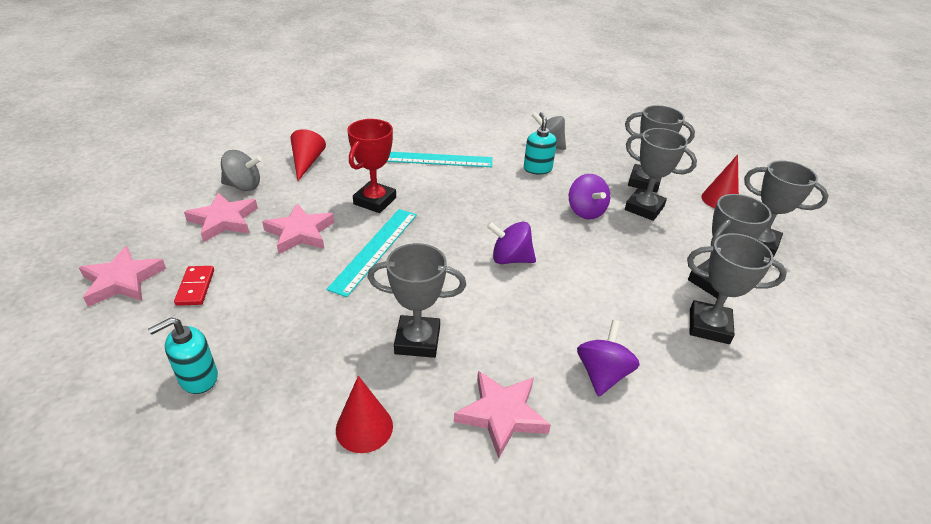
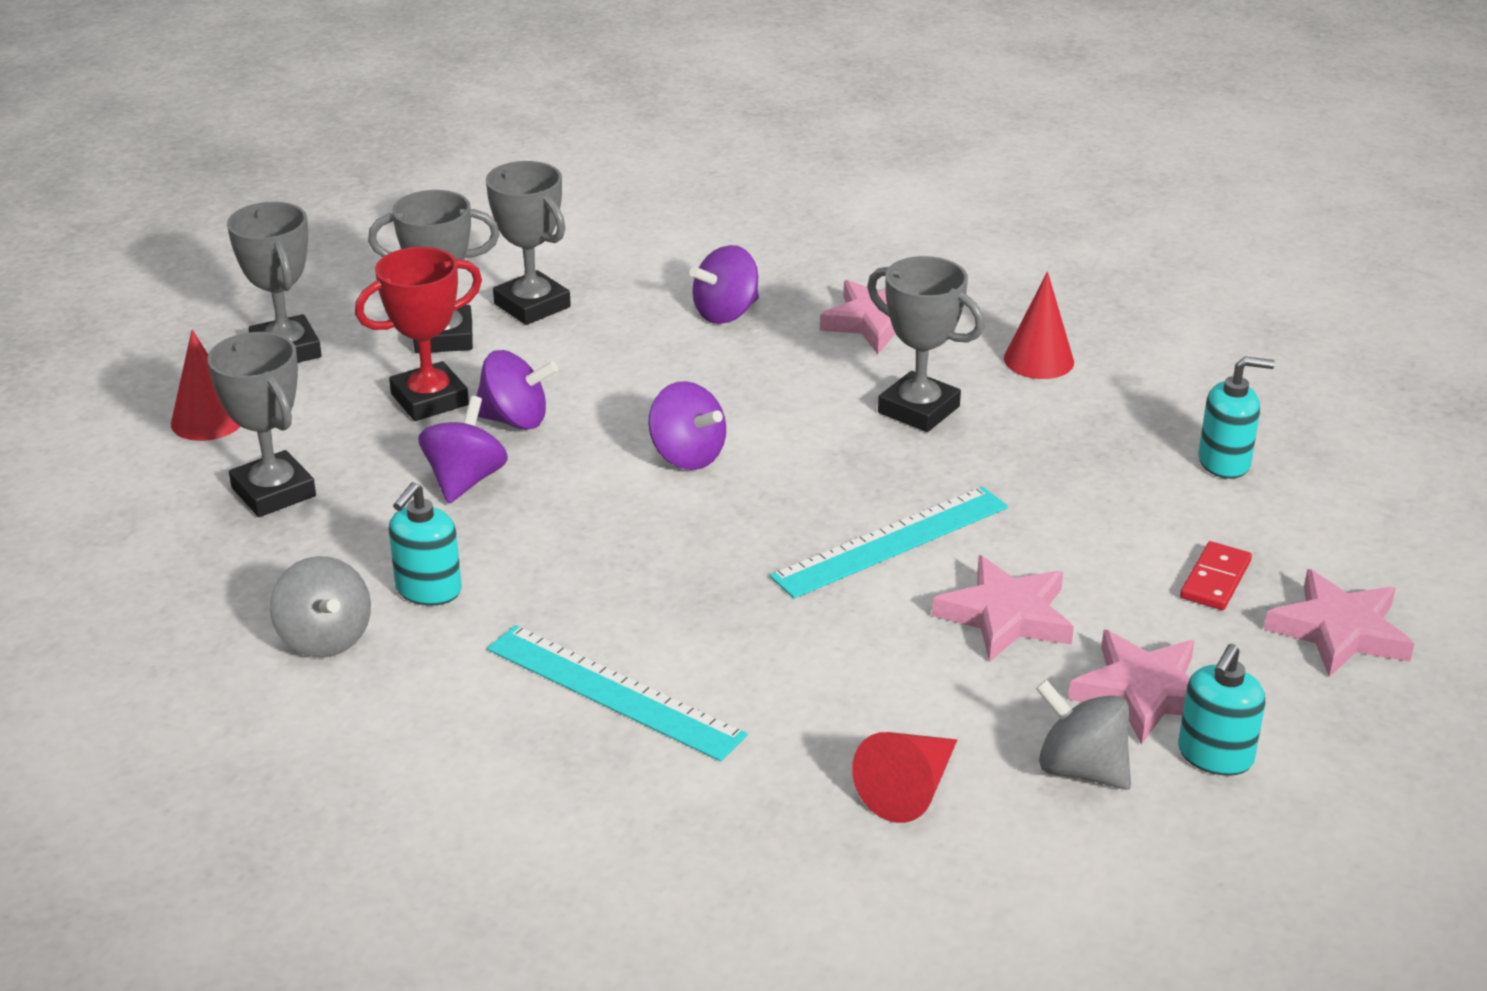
camera: 145 degrees left, 5 degrees down
red trophy [347,119,396,213] -> red trophy moved to [355,247,482,421]
grey trophy [625,128,697,221] -> none
none -> purple spinning top [476,350,558,430]
none -> turquoise soap dispenser [1178,644,1265,776]

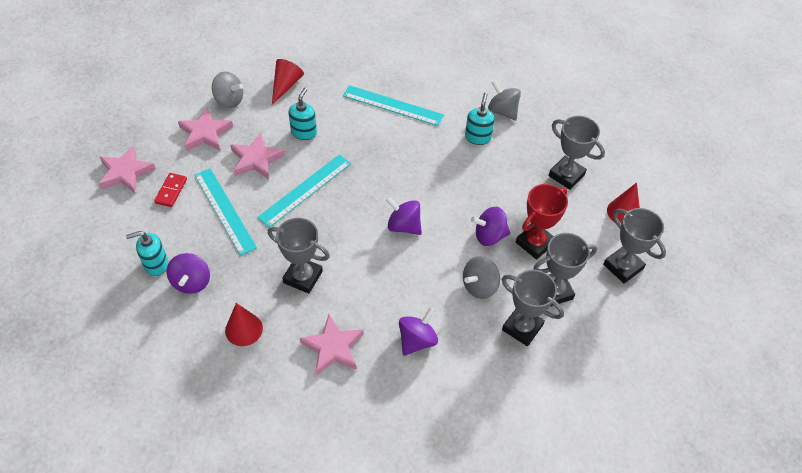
camera: 165 degrees right, 20 degrees up
purple spinning top [418,396,508,504] -> purple spinning top moved to [167,253,210,294]
turquoise soap dispenser [1178,644,1265,776] -> turquoise soap dispenser moved to [289,88,317,140]
none -> turquoise ruler [195,168,257,256]
none -> grey spinning top [463,256,500,299]

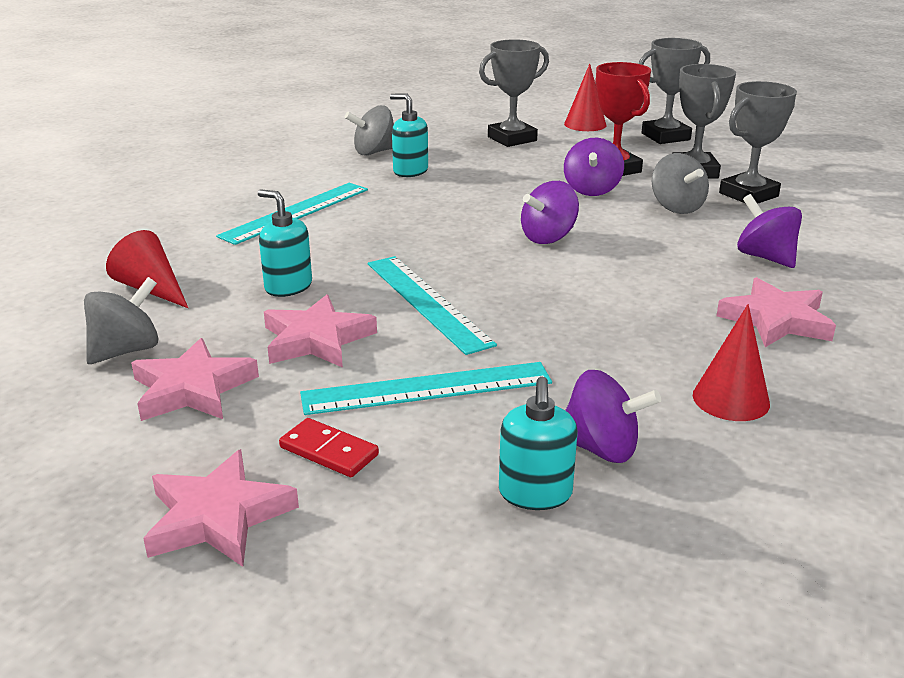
camera: 70 degrees left, 25 degrees down
grey trophy [268,218,330,294] -> none

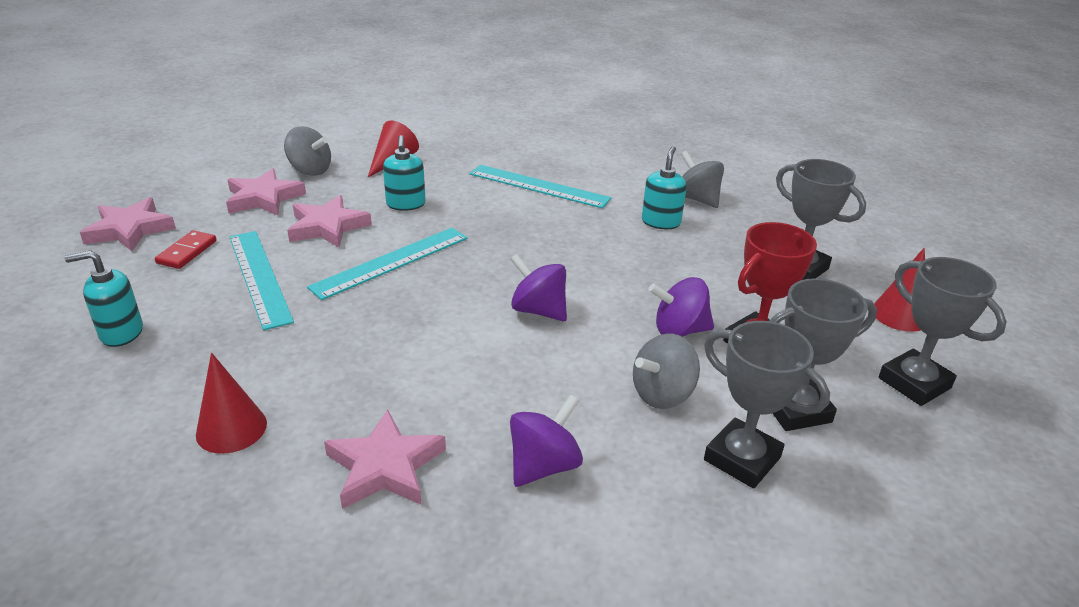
camera: 75 degrees right, 5 degrees up
turquoise soap dispenser [258,189,312,297] -> turquoise soap dispenser turned 150 degrees clockwise [383,135,426,211]
purple spinning top [565,370,661,463] -> none

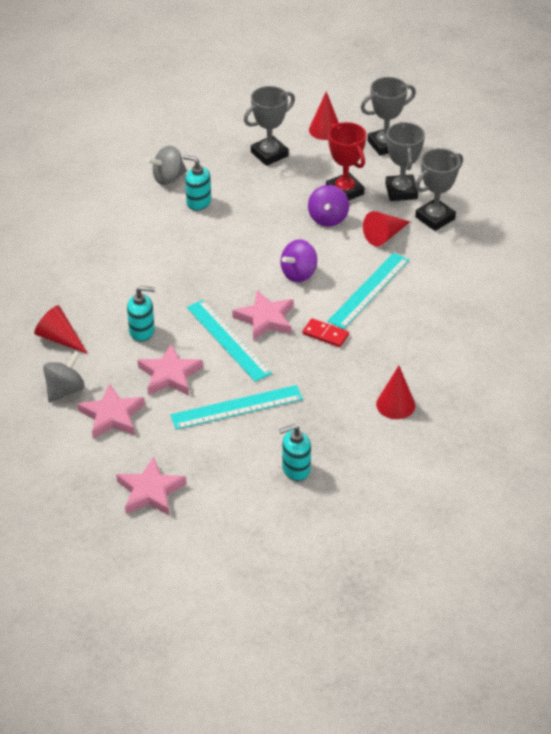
camera: 80 degrees left, 10 degrees up
turquoise soap dispenser [65,250,143,347] -> turquoise soap dispenser turned 75 degrees clockwise [279,424,311,481]
red domino [155,230,217,269] -> red domino moved to [302,318,349,347]
pink star [324,409,446,509] -> pink star moved to [232,290,293,341]
turquoise ruler [469,165,611,208] -> turquoise ruler moved to [328,253,409,329]
purple spinning top [510,395,583,487] -> none
grey spinning top [633,334,700,409] -> red cone [363,211,410,247]

